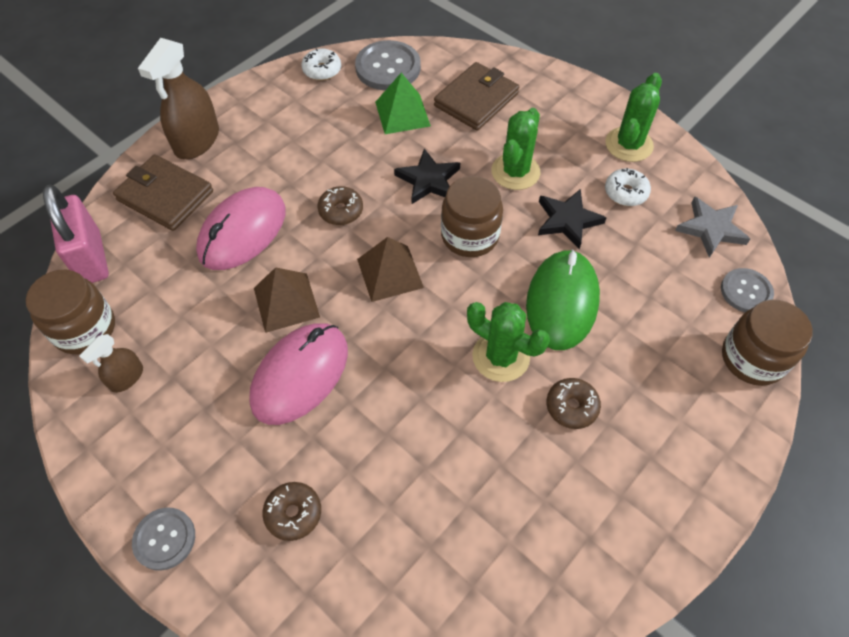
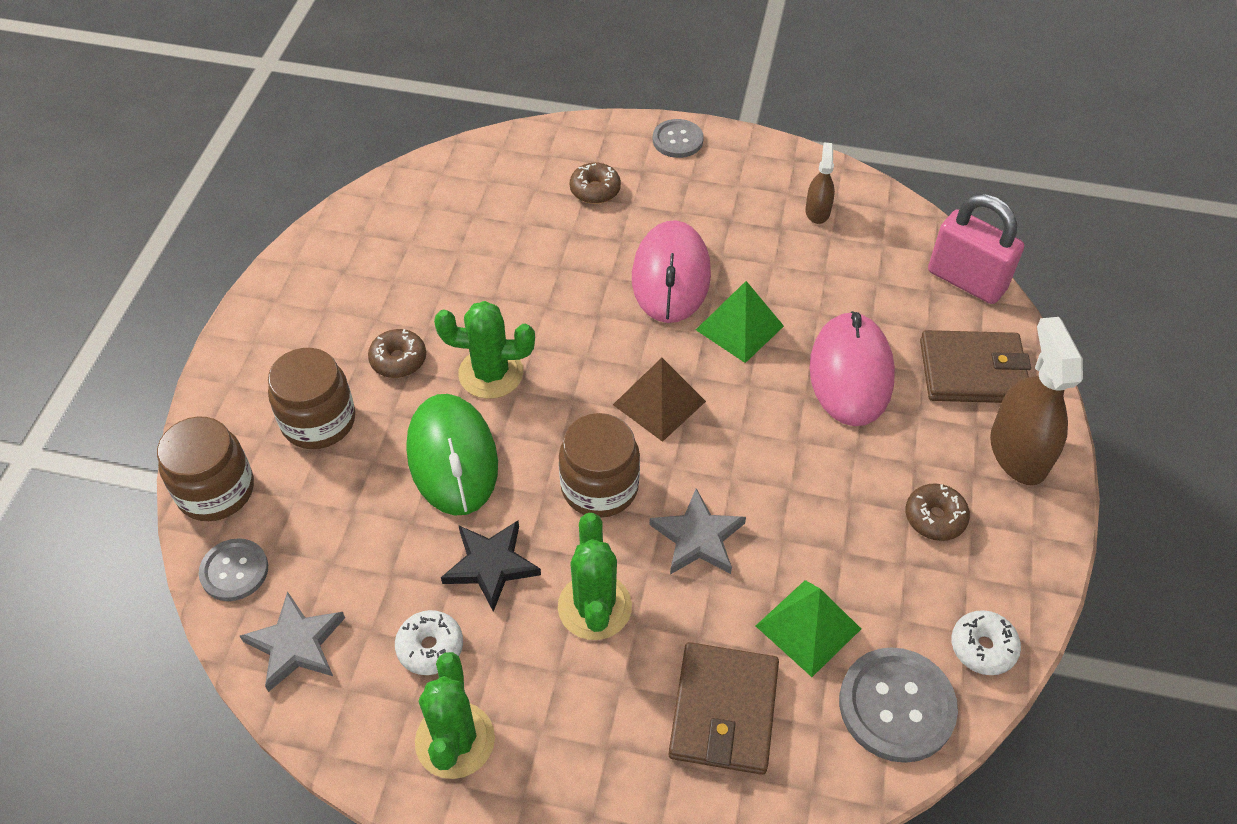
camera: 150 degrees right, 5 degrees down
brown jar [26,270,115,354] -> brown jar moved to [268,348,355,449]
brown pyramid [254,267,320,333] -> green pyramid [696,281,784,363]
brown donut [317,186,363,225] -> brown donut moved to [906,483,970,541]
black star [394,148,460,204] -> grey star [649,488,746,575]

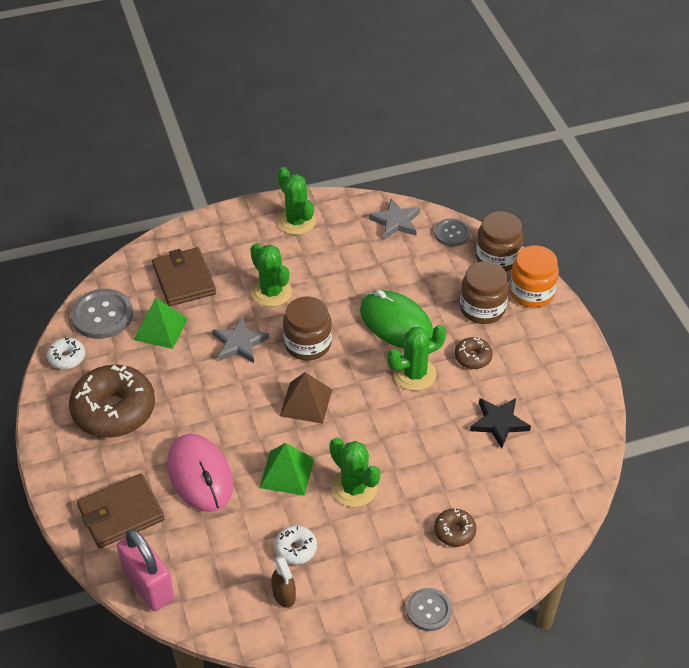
camera: 150 degrees right, 5 degrees down
white donut [395,610,463,675] -> white donut moved to [274,526,317,565]
black star [441,521,541,612] -> black star moved to [470,398,531,448]
pink mouse [632,220,711,323] -> green cactus [330,437,381,507]
brown donut [906,483,970,541] -> brown donut [69,365,155,438], size x2.16
pink padlock [928,194,1024,304] -> pink padlock turned 45 degrees clockwise [117,529,174,611]
brown spray bottle [990,317,1083,485] -> none
none -> orange jar [509,246,559,308]

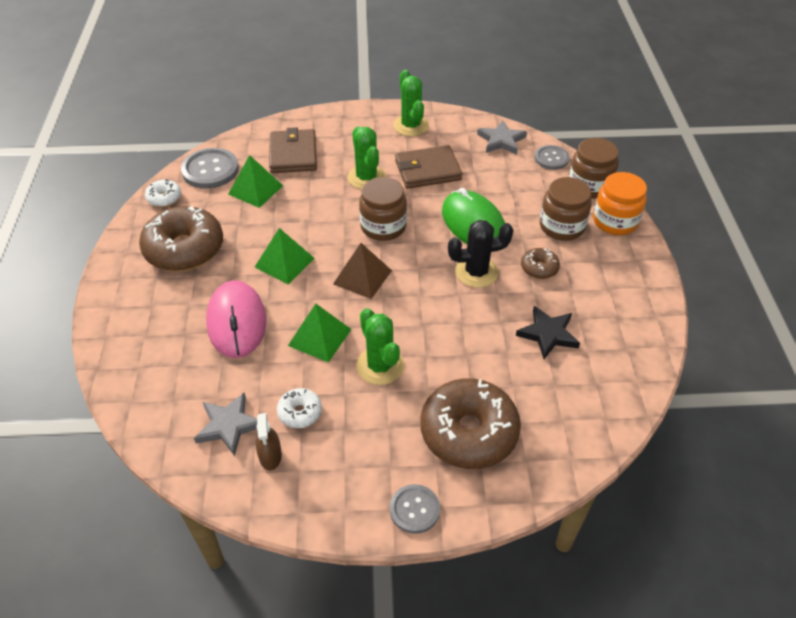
camera: 15 degrees right, 0 degrees up
brown wallet [77,473,165,549] -> brown wallet moved to [395,145,462,189]
pink padlock [117,529,174,611] -> none
grey star [212,317,269,363] -> grey star moved to [194,393,257,456]
green cactus [387,325,446,391] -> black cactus [448,220,513,288]
brown donut [434,508,476,547] -> brown donut [421,378,521,469], size x2.16
none -> green pyramid [255,228,315,284]

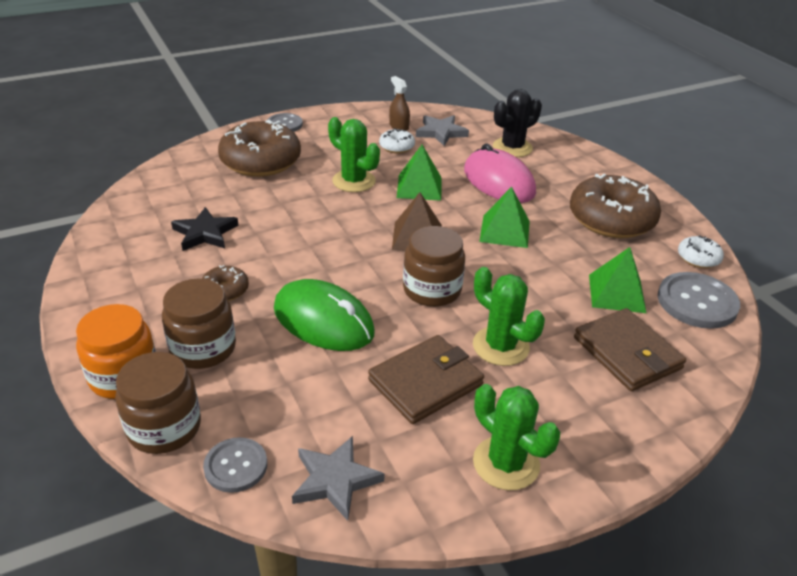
camera: 155 degrees right, 10 degrees down
black cactus [448,220,513,288] -> black cactus moved to [493,89,542,157]

